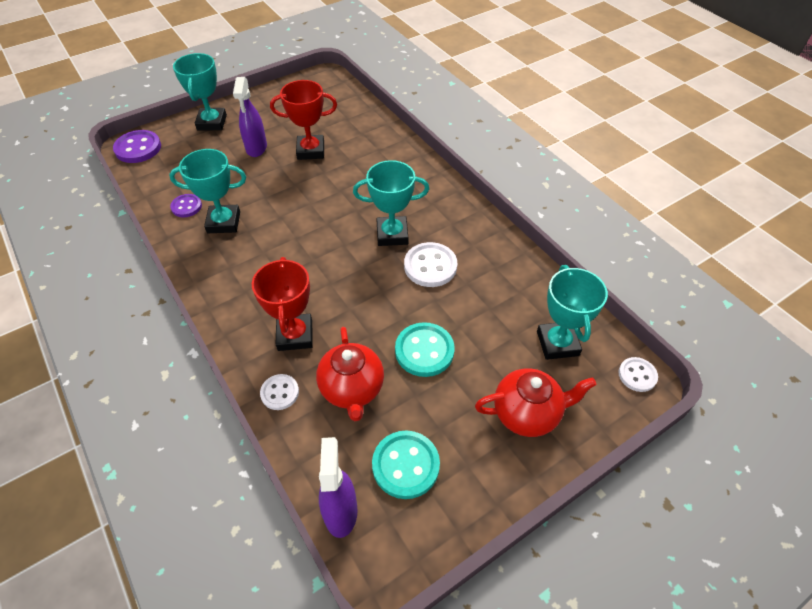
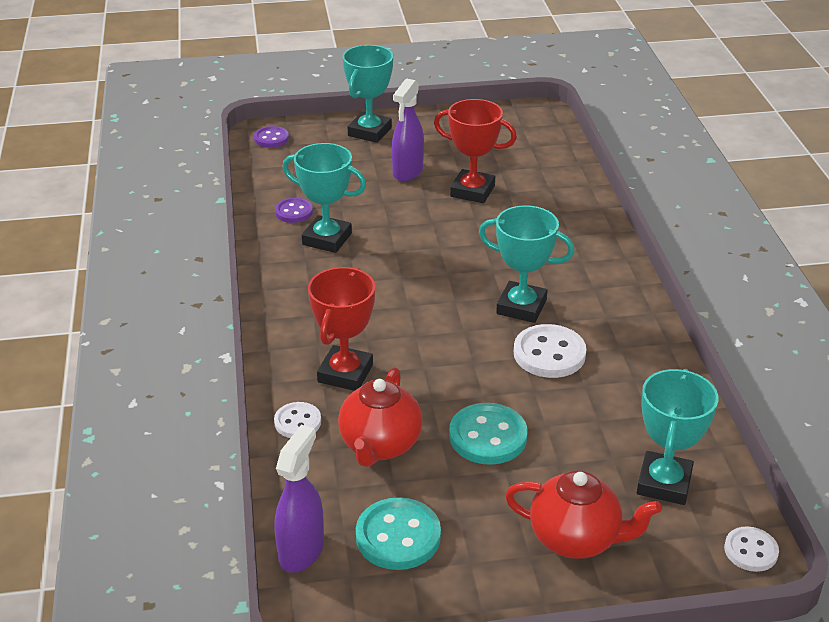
camera: 25 degrees right, 15 degrees down
purple button [113,130,161,163] -> purple button [254,126,289,148], size x0.61

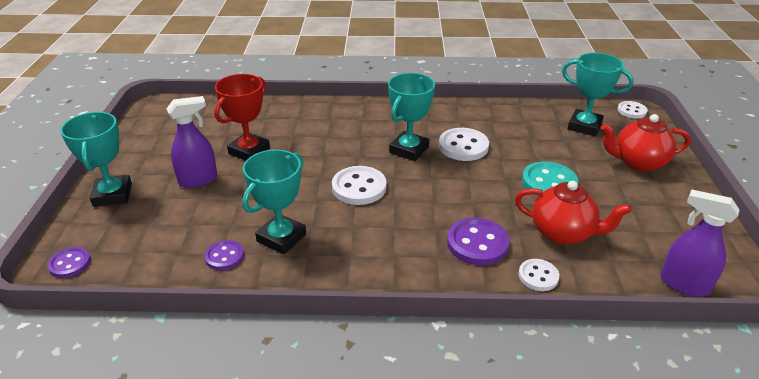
camera: 80 degrees left, 0 degrees up
red trophy [308,267,375,391] -> purple button [447,218,509,265]
turquoise trophy [343,45,393,143] -> turquoise trophy turned 45 degrees clockwise [60,112,132,207]
turquoise button [356,497,441,570] -> none
purple spray bottle [392,78,424,181] -> purple spray bottle turned 60 degrees counterclockwise [166,96,217,188]
red teapot [505,470,662,559] -> red teapot turned 120 degrees counterclockwise [601,114,691,172]
none -> white button [332,166,386,205]

